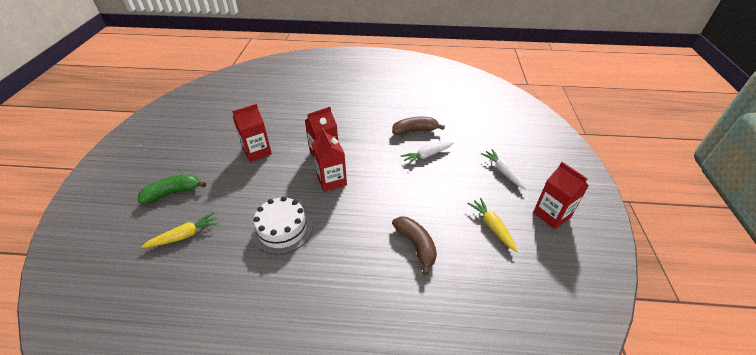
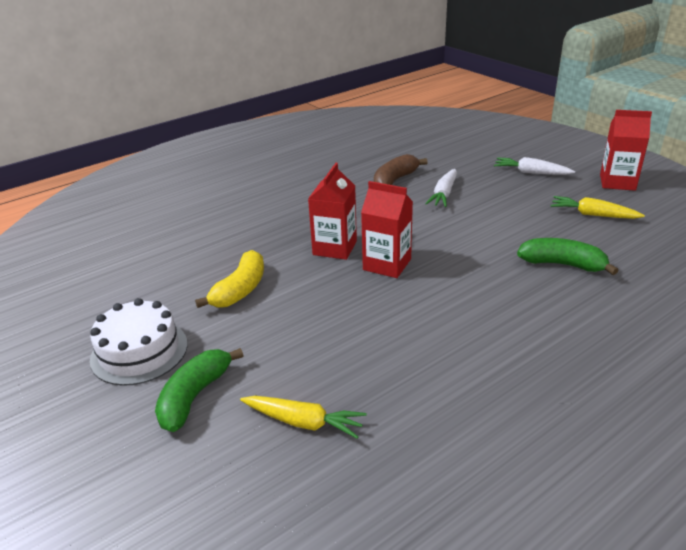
camera: 40 degrees left, 10 degrees down
yellow carrot [141,212,219,248] -> yellow carrot turned 90 degrees clockwise [240,396,366,439]
red carton [232,104,272,162] -> yellow banana [195,250,264,308]
white cake [252,196,312,254] -> white cake moved to [90,298,188,386]
brown banana [392,216,437,275] -> green banana [517,238,618,275]

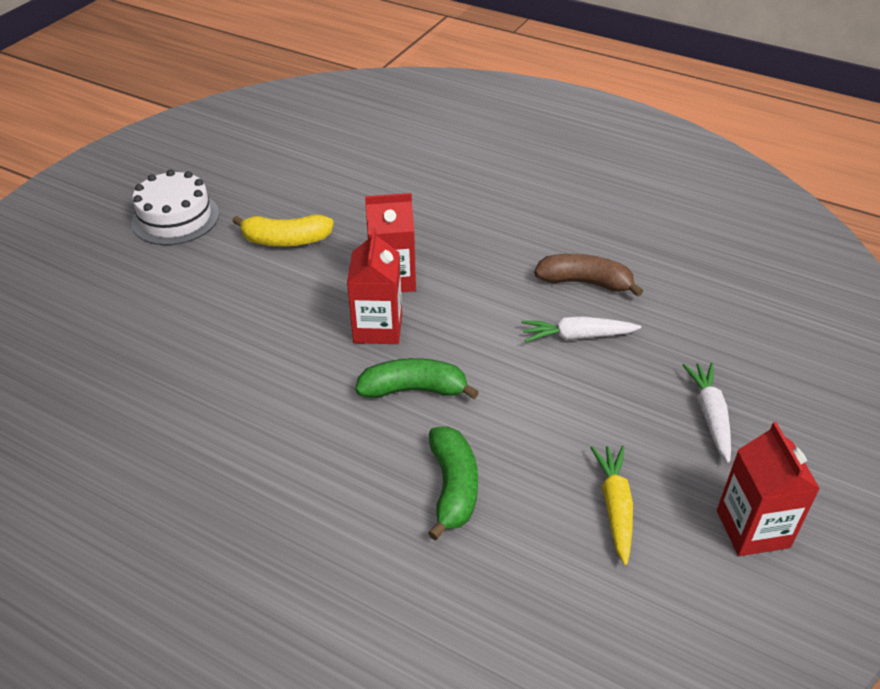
camera: 65 degrees right, 10 degrees up
green banana [155,348,244,432] -> green banana moved to [355,358,479,399]
yellow carrot [240,396,366,439] -> none

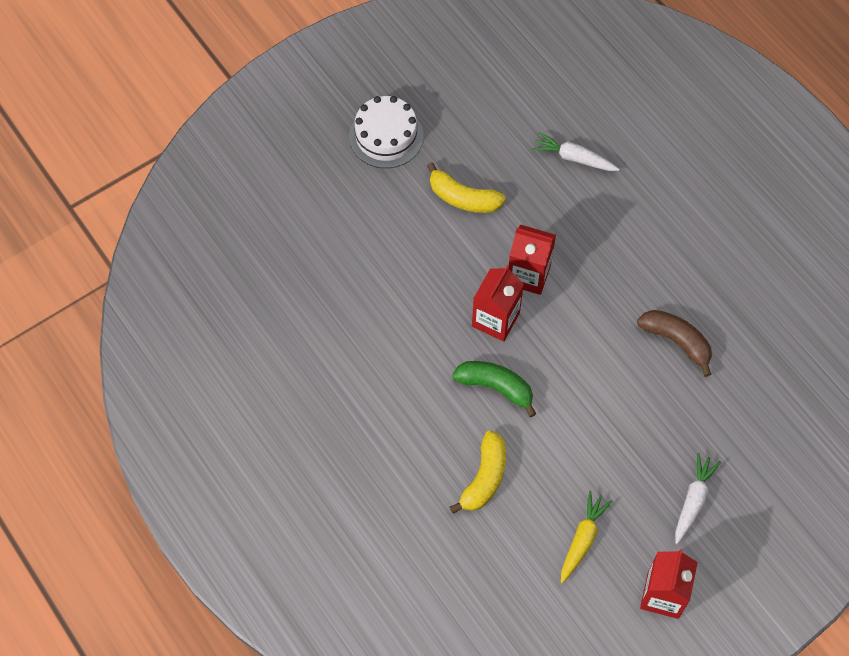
camera: 25 degrees right, 20 degrees up
green banana [428,427,478,540] -> yellow banana [450,431,506,514]
white carrot [521,316,641,342] -> white carrot moved to [532,132,619,171]

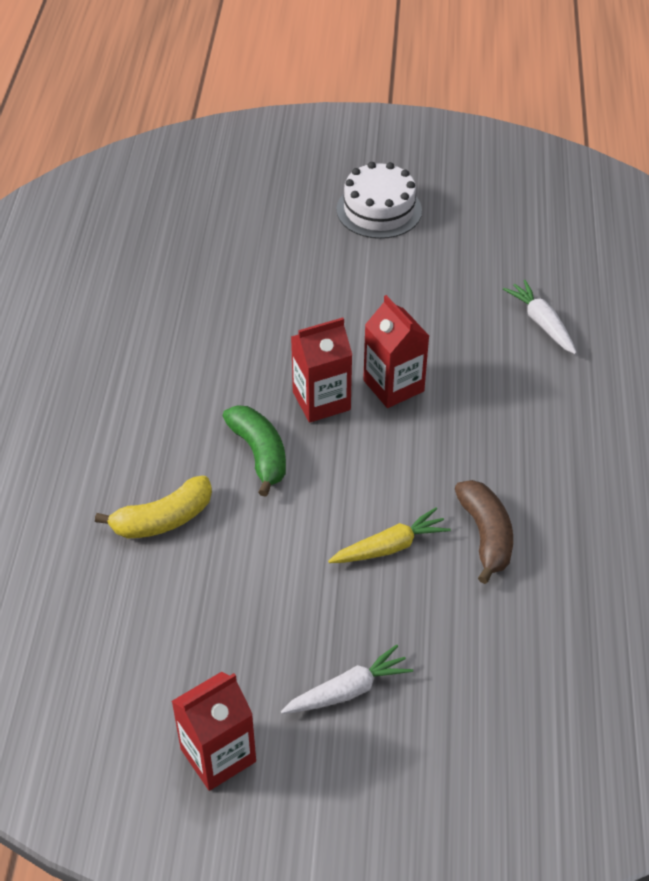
camera: 40 degrees right, 15 degrees down
yellow banana [427,162,506,213] -> none
yellow carrot [561,491,612,583] -> yellow carrot moved to [328,508,451,563]

